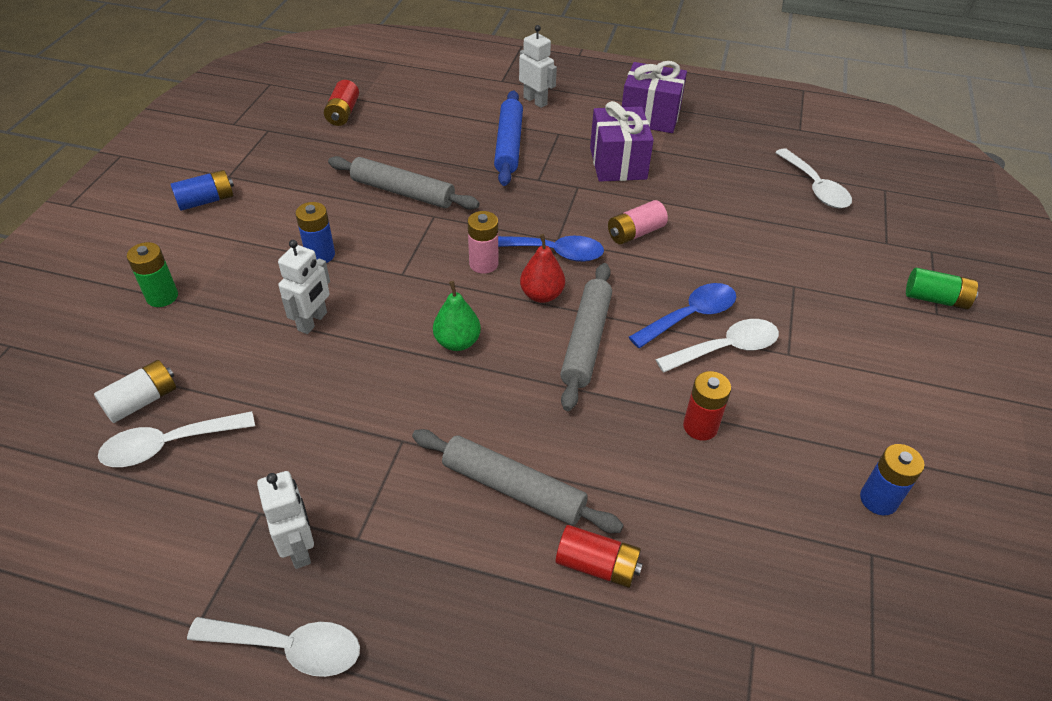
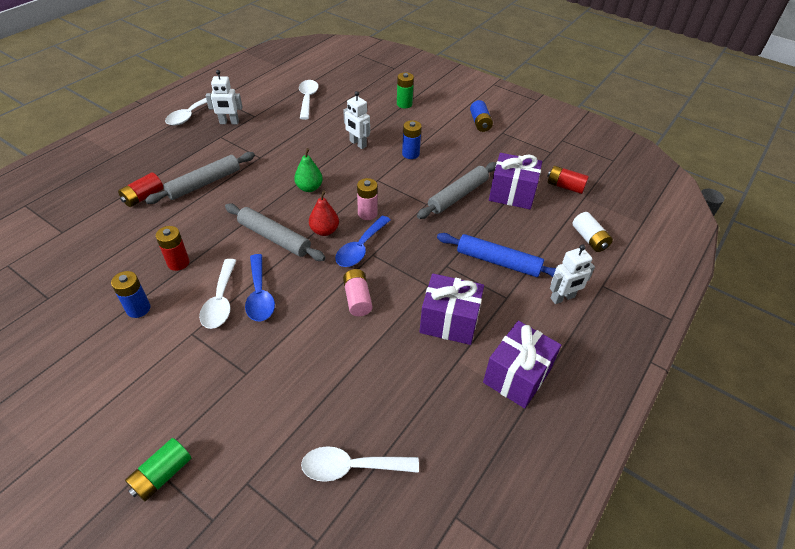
camera: 110 degrees right, 0 degrees up
white battery [94,360,176,423] -> white battery moved to [573,212,613,252]
blue battery [860,444,925,515] -> blue battery moved to [111,271,150,318]
none -> purple gift [489,153,542,209]

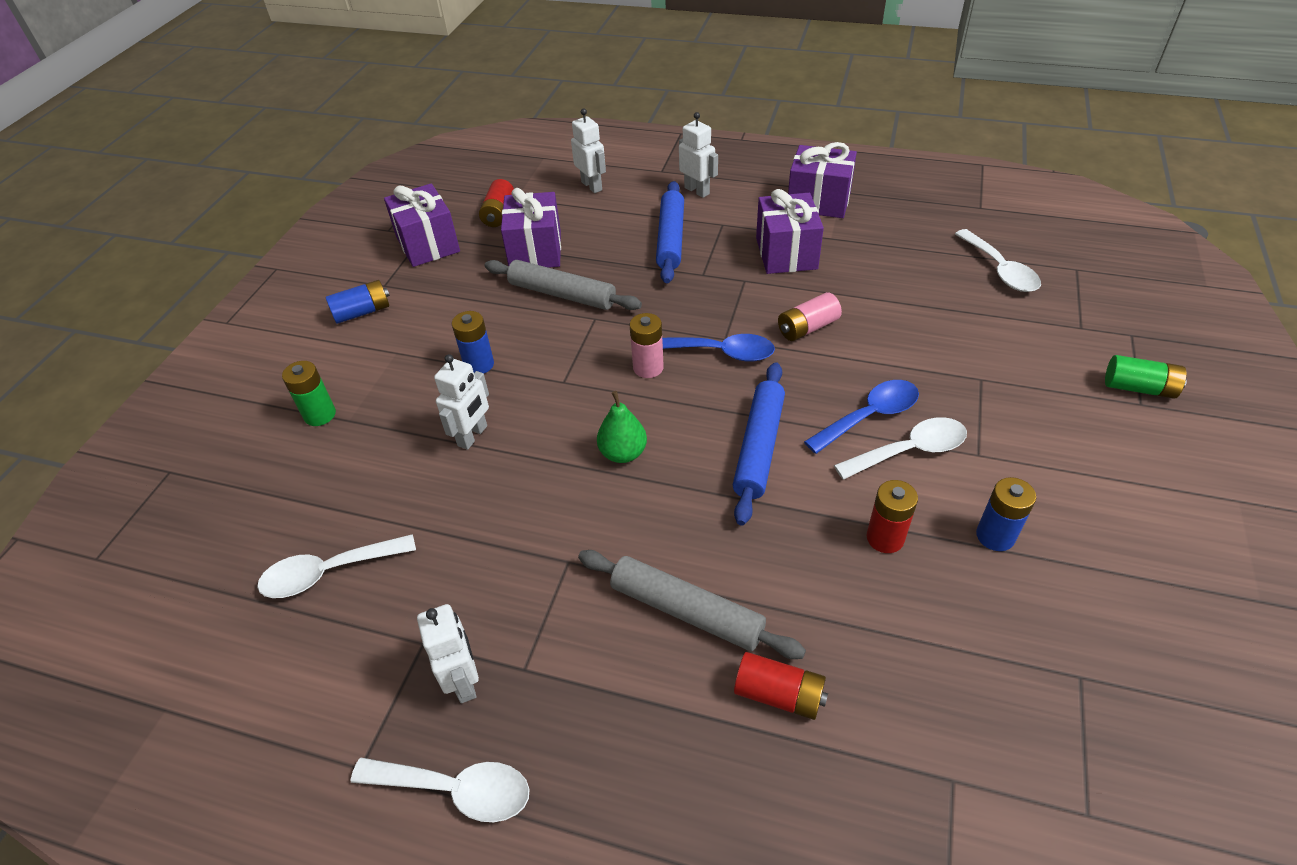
camera: 105 degrees left, 0 degrees up
grey rolling pin [225,204,326,261] -> blue rolling pin [733,362,785,525]
red pear [309,190,339,236] -> none
white battery [573,212,613,252] -> white robot [571,108,606,193]
none -> purple gift [384,183,460,267]

